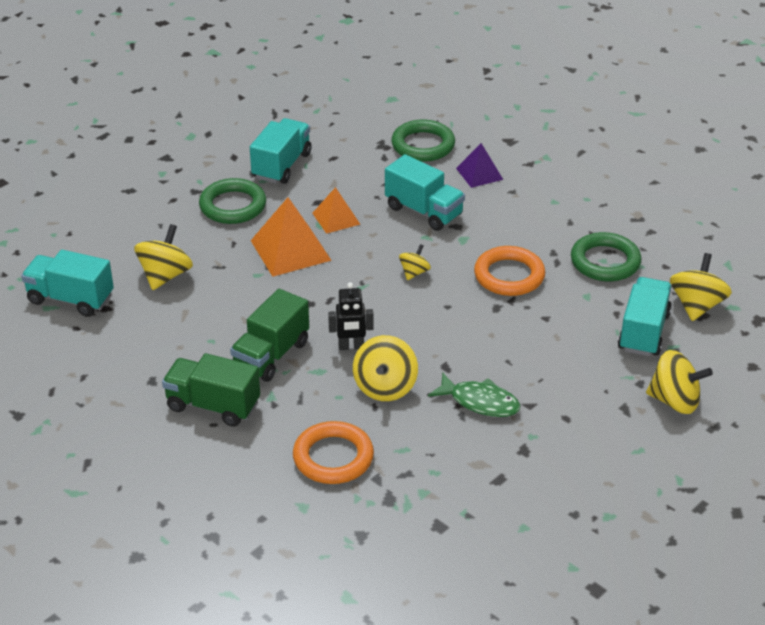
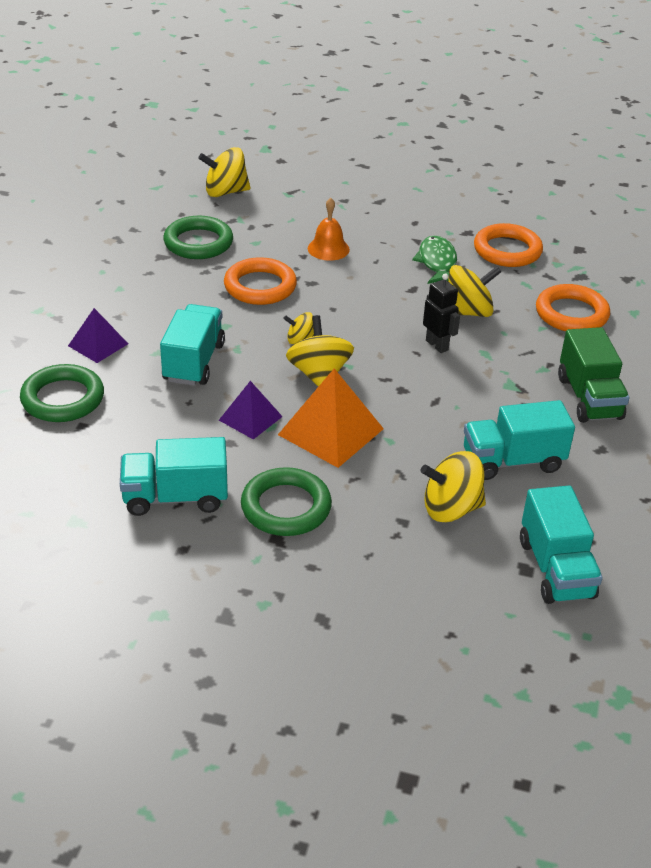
camera: 120 degrees left, 0 degrees up
green truck [230,289,309,382] -> none
orange pyramid [313,187,360,234] -> purple pyramid [219,381,283,439]
turquoise truck [618,277,672,356] -> turquoise truck moved to [464,400,575,480]
yellow spinning top [646,350,713,414] -> yellow spinning top moved to [286,315,354,387]
none -> orange bell [308,198,350,261]
none -> orange ring [474,223,543,267]

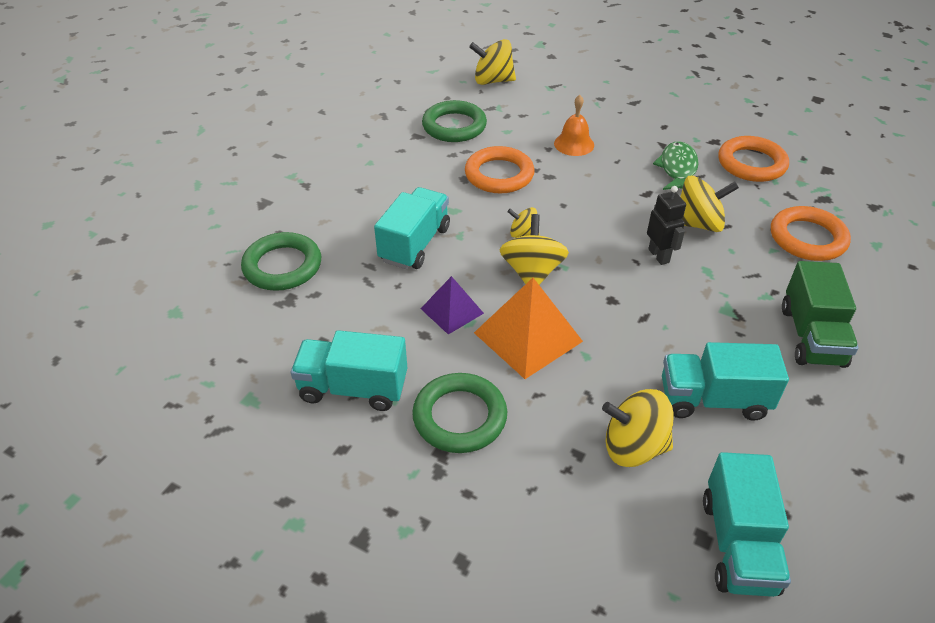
camera: 15 degrees right, 5 degrees up
purple pyramid [68,308,128,363] -> none

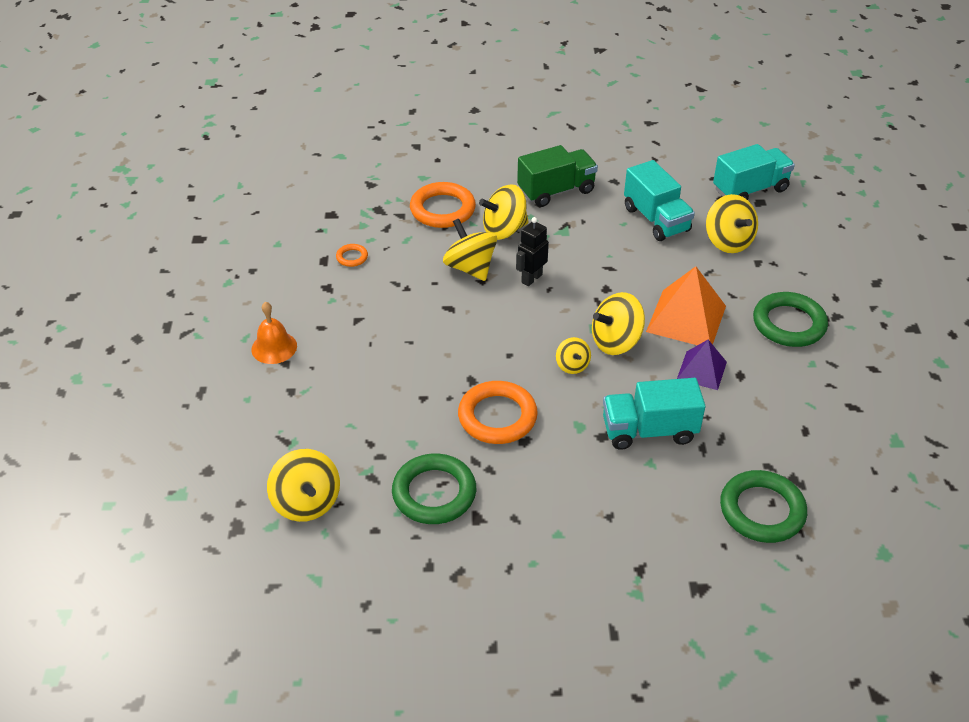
camera: 120 degrees left, 0 degrees up
turquoise truck [291,330,407,411] -> none
orange bell [554,95,594,156] -> orange bell moved to [251,302,297,364]
green fish [653,141,699,190] -> none
orange ring [718,136,789,182] -> orange ring [336,244,368,267], size x0.46
none -> yellow spinning top [479,184,529,240]

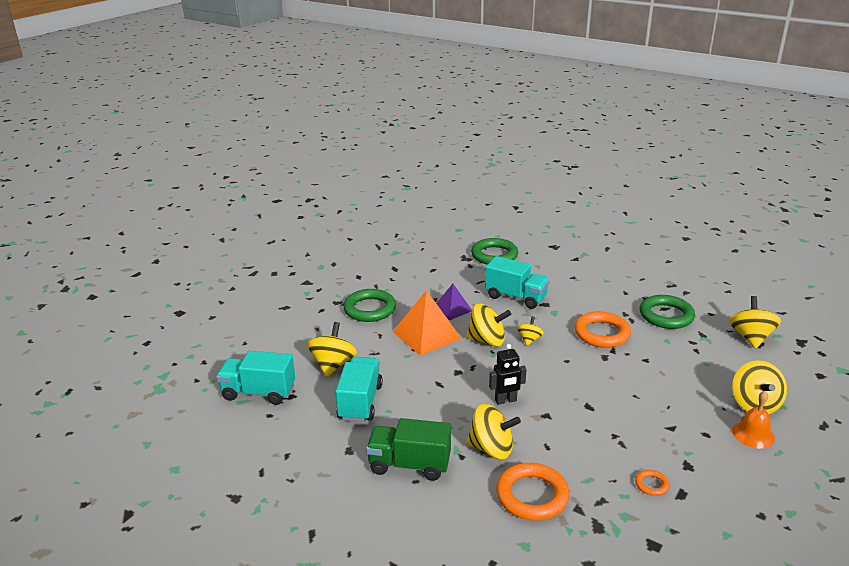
camera: 145 degrees left, 15 degrees down
yellow spinning top [443,219,497,281] -> yellow spinning top moved to [732,360,787,414]

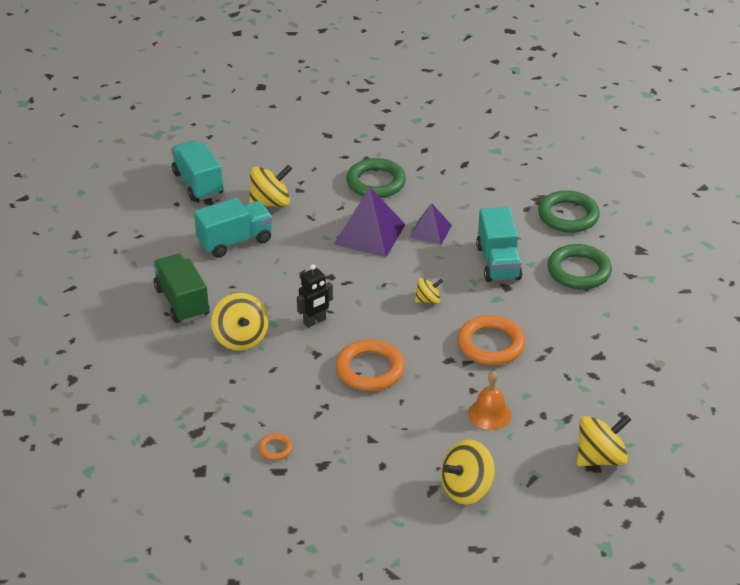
camera: 55 degrees right, 10 degrees up
orange pyramid [393,290,462,356] -> purple pyramid [333,187,406,257]
yellow spinning top [466,303,511,347] -> none
black robot [489,344,526,405] -> black robot turned 75 degrees counterclockwise [297,264,333,328]
orange ring [496,463,570,521] -> orange ring moved to [336,339,405,391]
green ring [640,295,695,329] -> green ring moved to [547,244,612,290]
orange bell [732,391,775,449] -> orange bell moved to [468,371,512,430]

